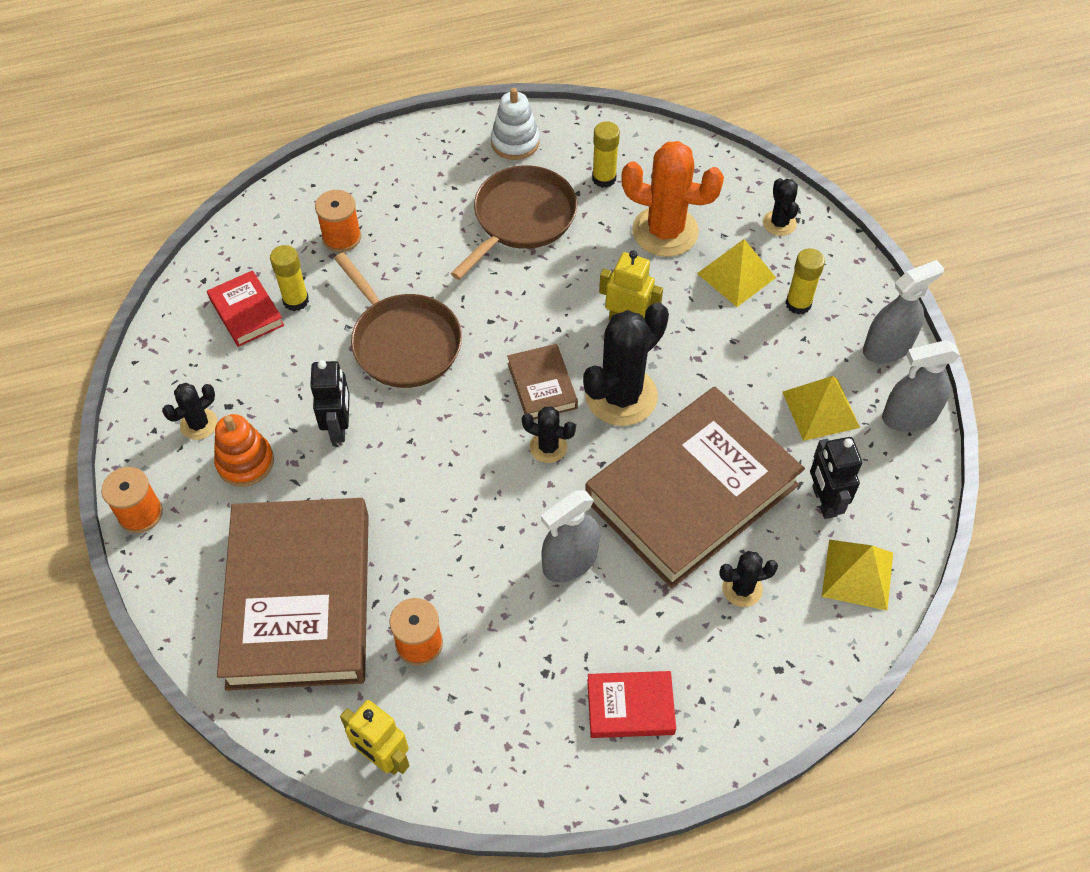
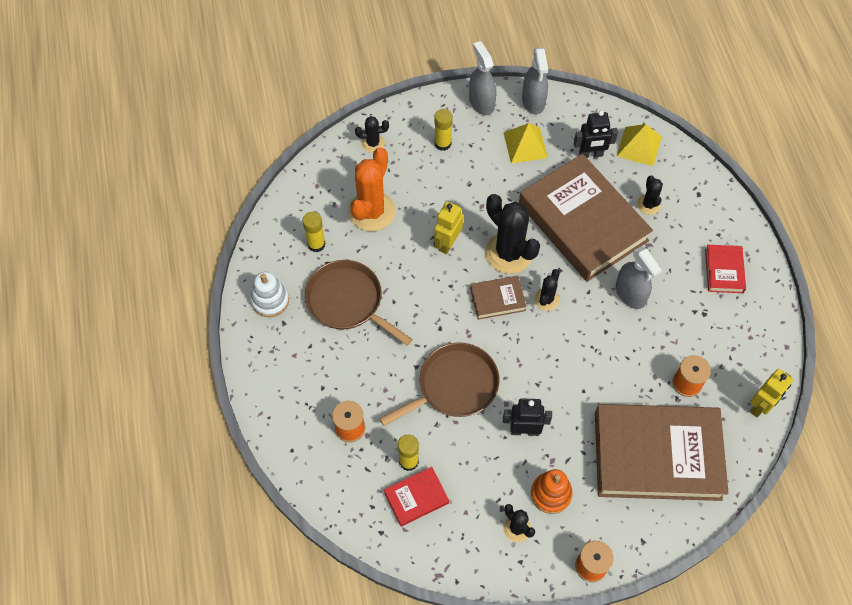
camera: 85 degrees left, 5 degrees up
yellow pyramid [697,239,776,307] -> none

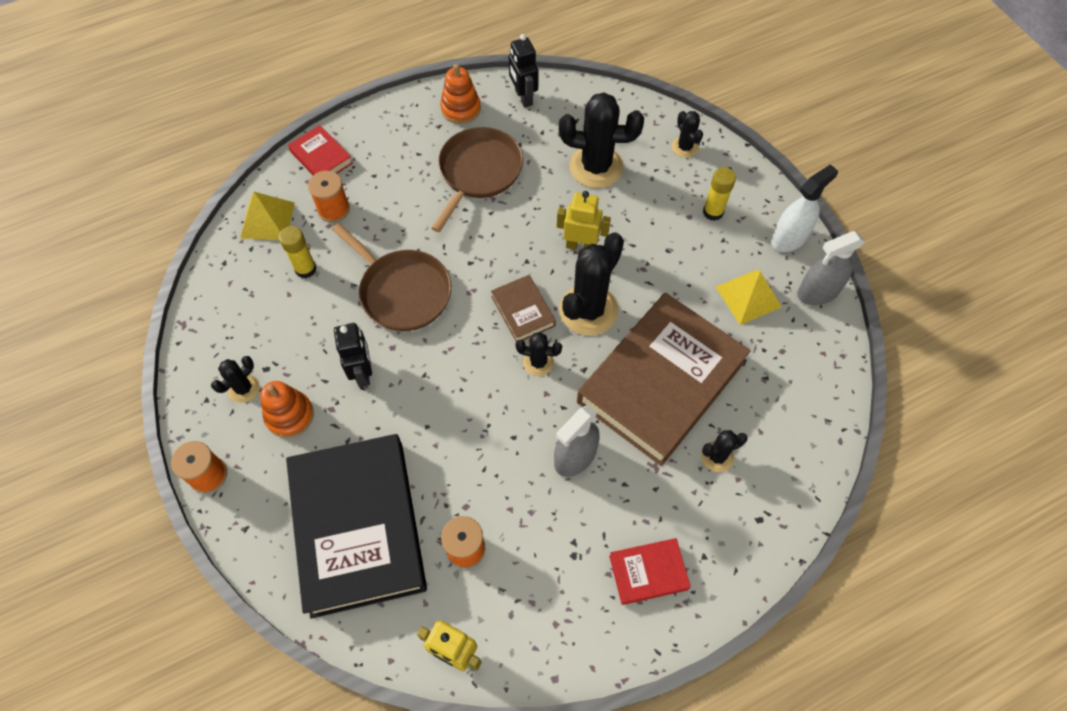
camera: 75 degrees right, 0 degrees up
white stacking toy [251,272,289,317] -> orange stacking toy [440,64,481,124]
yellow glue stick [303,212,326,252] -> none
orange cactus [348,147,395,231] -> black cactus [559,92,644,188]
red book [384,467,449,527] -> red book moved to [288,125,353,175]
grey spray bottle [469,41,496,115] -> white spray bottle [771,164,838,252]
black robot [574,110,618,158] -> black robot moved to [509,34,538,108]
brown book [595,404,729,501] -> black book [286,434,427,619]
yellow pyramid [617,124,662,166] -> yellow pyramid moved to [240,192,295,240]

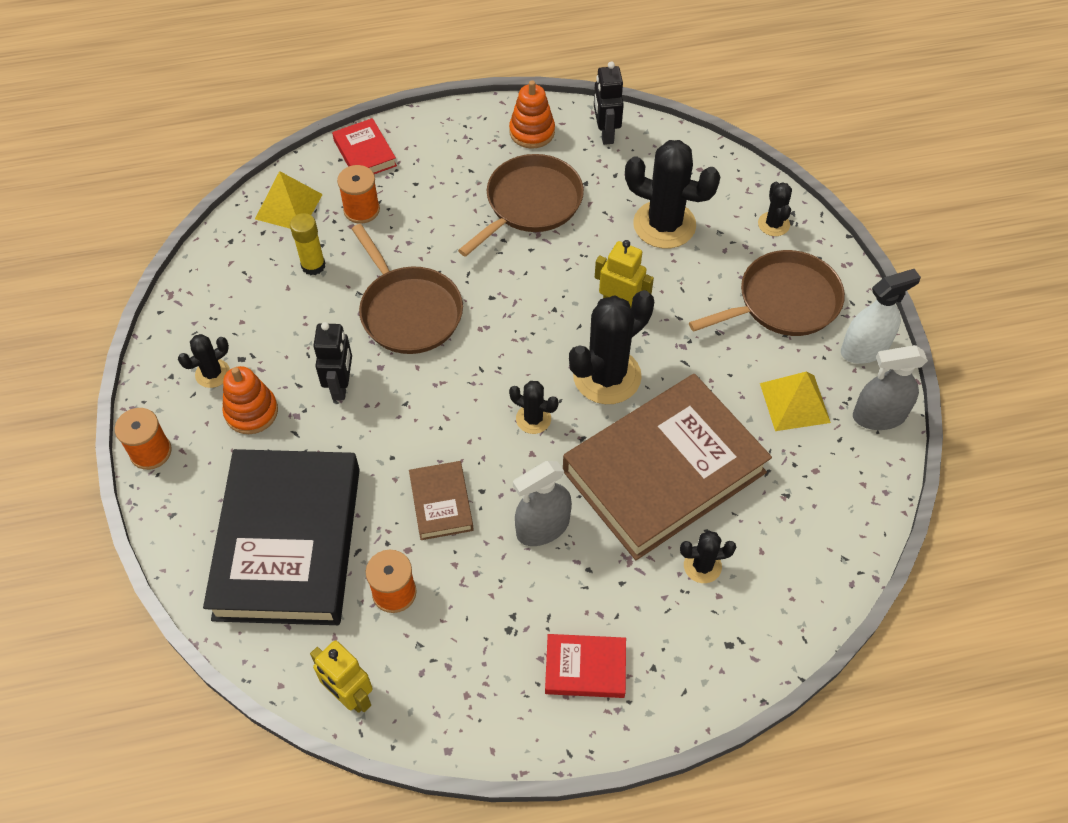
camera: 15 degrees right, 5 degrees down
brown book [491,275,556,341] -> brown book moved to [409,461,474,540]
yellow glue stick [703,167,736,221] -> brown pan [689,250,845,336]

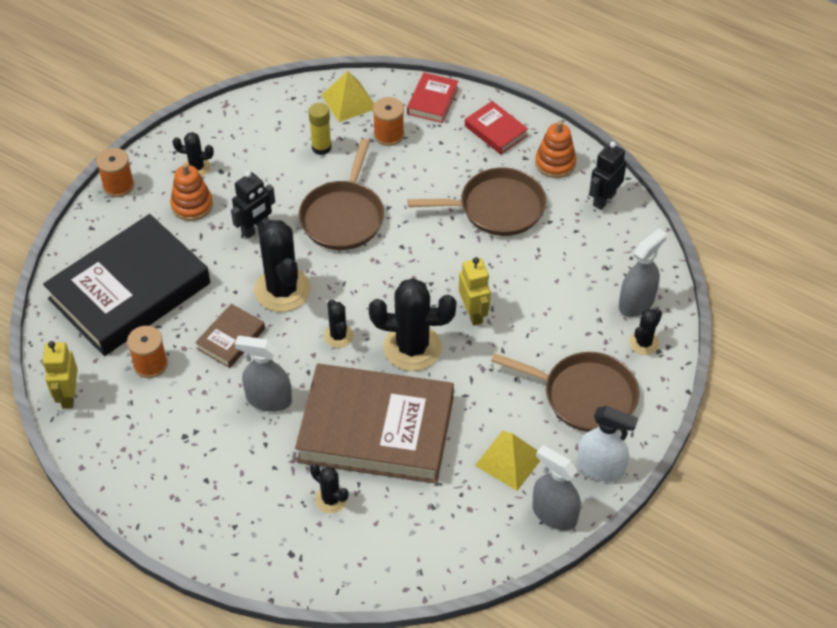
camera: 45 degrees right, 5 degrees down
red book [545,634,626,698] -> red book moved to [465,101,528,154]
black cactus [625,140,720,248] -> black cactus moved to [254,218,311,312]
none -> grey spray bottle [619,229,667,317]

